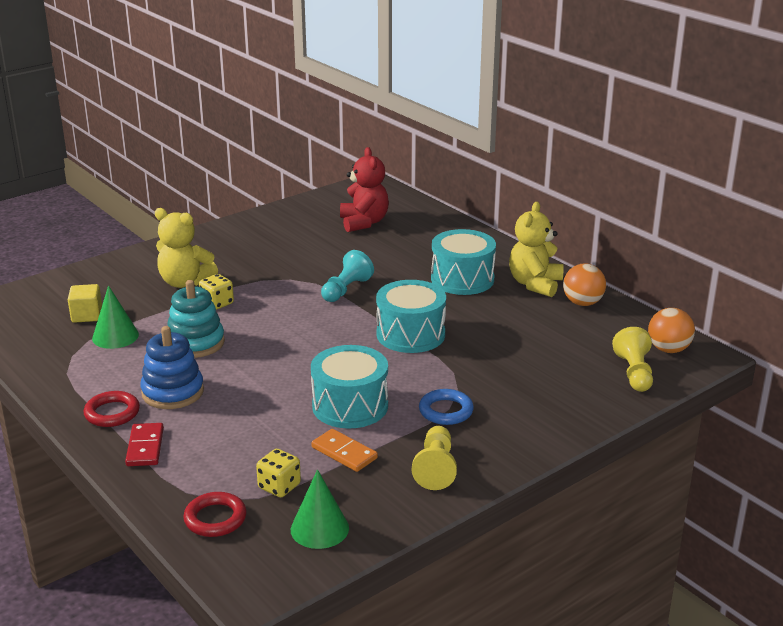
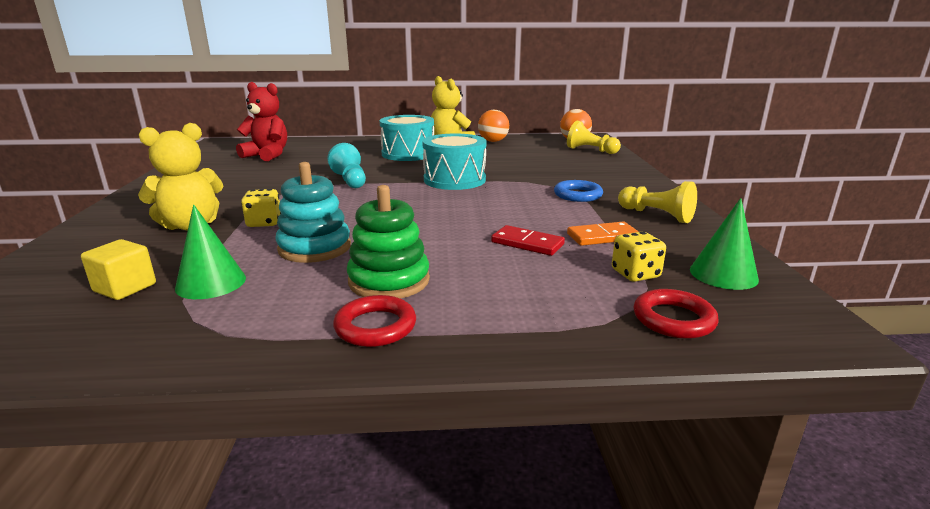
camera: 55 degrees left, 5 degrees down
red domino [125,423,164,466] -> red domino moved to [491,225,565,256]
blue stacking toy [140,326,204,409] -> green stacking toy [347,185,430,299]
turquoise drum [311,345,388,429] -> none

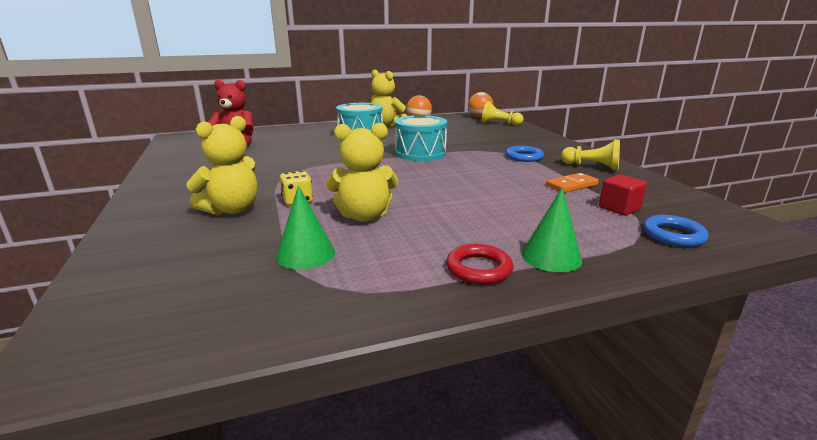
camera: 15 degrees left, 0 degrees up
yellow cube [81,239,156,300] -> none
turquoise stacking toy [276,162,351,263] -> yellow teddy bear [326,123,398,222]
turquoise pawn [327,143,366,188] -> none
green stacking toy [347,185,430,299] -> none
red domino [491,225,565,256] -> none
yellow dice [612,232,666,282] -> red cube [599,174,647,216]
red ring [634,289,719,339] -> blue ring [643,215,709,247]
green cone [690,198,759,290] -> green cone moved to [522,188,582,272]

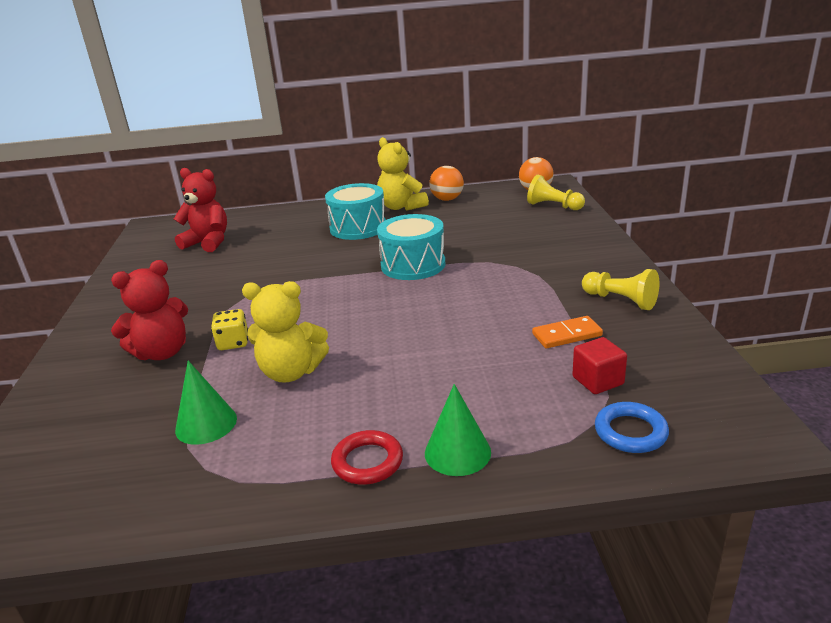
camera: 15 degrees right, 5 degrees up
yellow teddy bear [186,116,257,215] -> red teddy bear [111,260,188,360]
blue ring [505,146,544,162] -> none

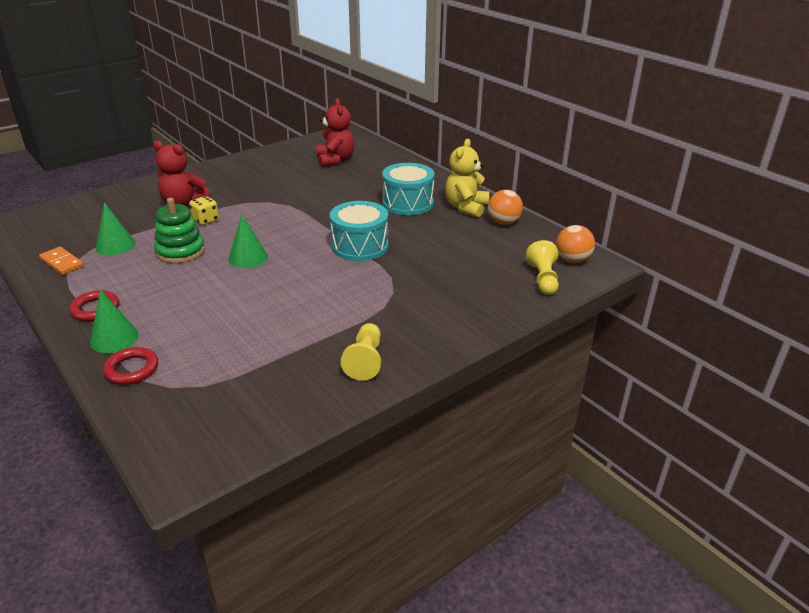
camera: 55 degrees right, 5 degrees up
yellow teddy bear [242,281,329,383] -> green stacking toy [154,198,205,264]
orange domino [532,316,603,348] -> orange domino moved to [39,247,84,275]
red cube [572,337,627,394] -> none
blue ring [595,402,669,453] -> none
none -> red ring [103,347,158,385]
none -> green cone [228,214,268,268]

